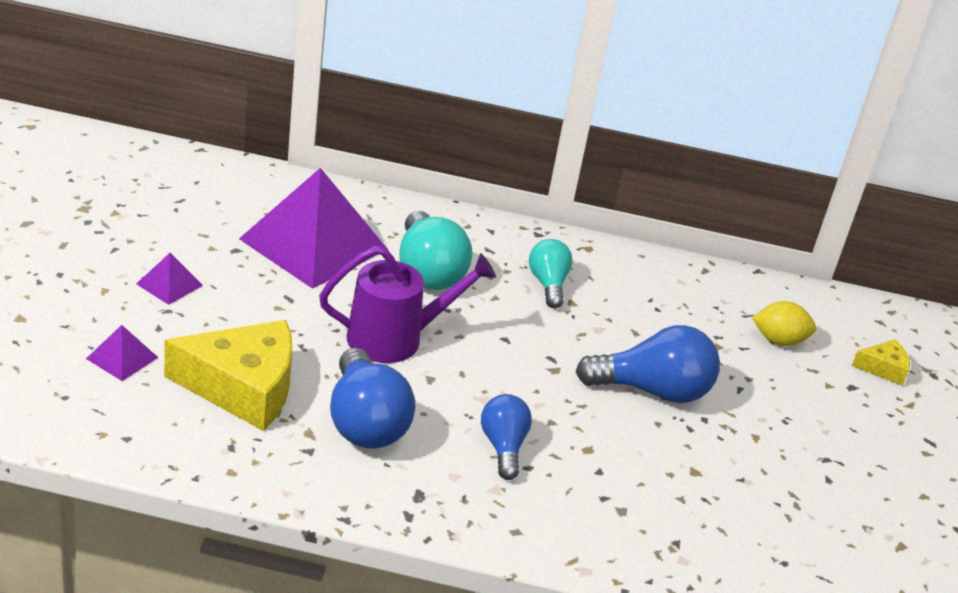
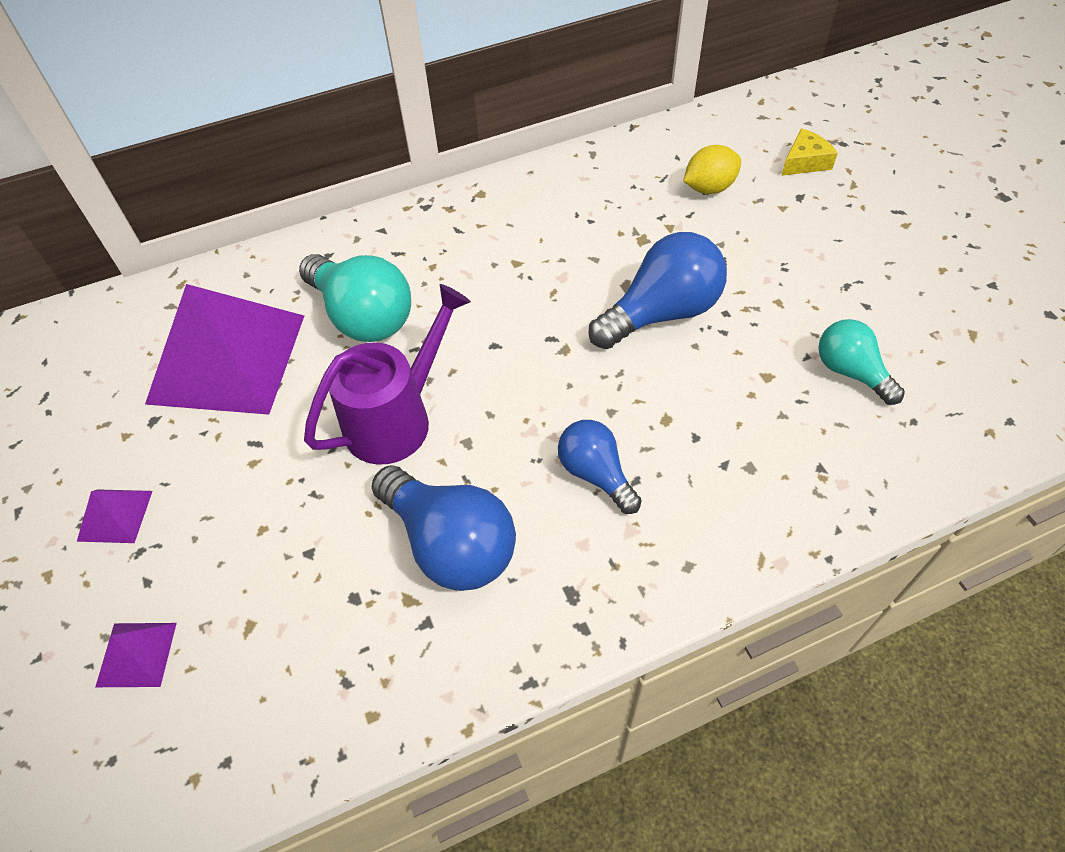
camera: 25 degrees left, 20 degrees up
yellow cheese [164,320,292,431] -> none
turquoise light bulb [529,239,573,308] -> turquoise light bulb moved to [818,319,905,405]

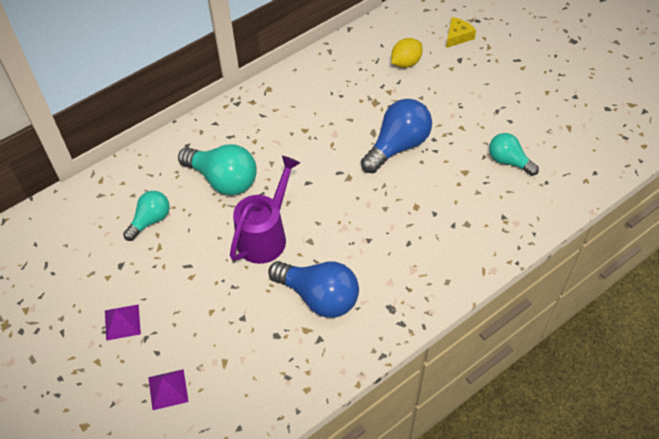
camera: 15 degrees left, 0 degrees up
purple pyramid [145,284,304,415] -> turquoise light bulb [123,191,170,241]
blue light bulb [558,420,642,514] -> none

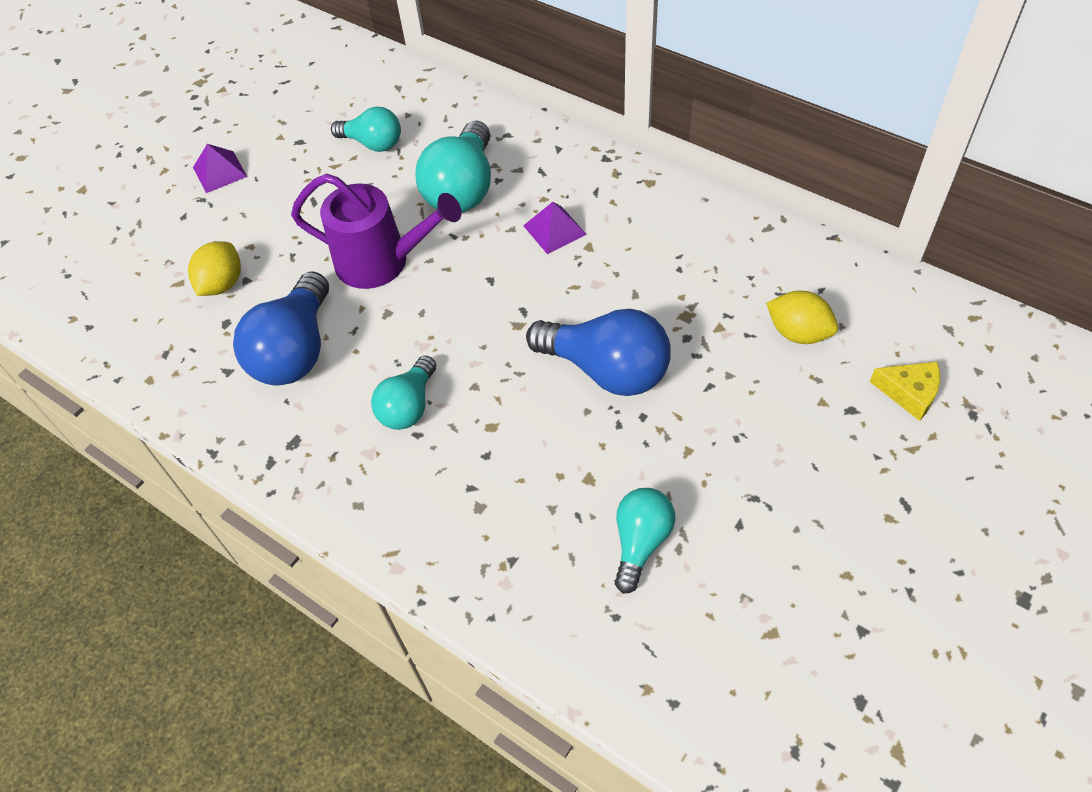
camera: 75 degrees right, 0 degrees up
purple pyramid [148,369,189,410] -> purple pyramid moved to [523,202,587,254]
none -> yellow lemon [188,241,241,296]
none -> turquoise light bulb [371,356,436,430]

